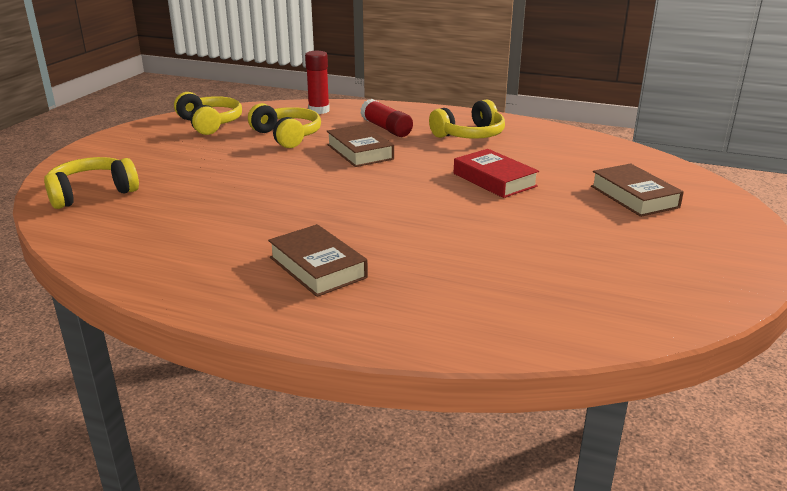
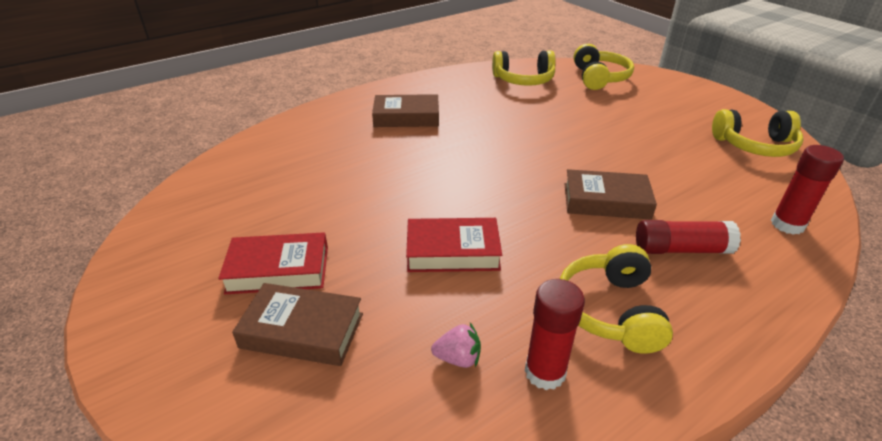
camera: 125 degrees right, 10 degrees up
yellow headphones [248,103,321,148] -> yellow headphones moved to [492,50,556,86]
none -> red book [218,232,328,294]
none -> pink strawberry [431,323,481,368]
none -> red glue stick [525,279,585,390]

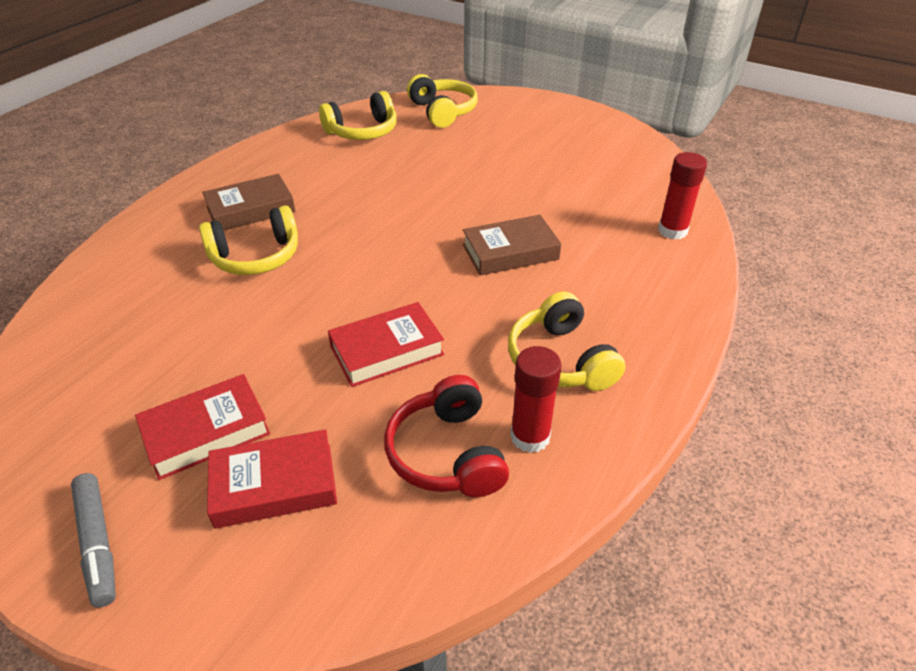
camera: 25 degrees left, 5 degrees up
brown book [232,283,363,366] -> red book [207,429,337,529]
pink strawberry [431,323,481,368] -> red headphones [384,375,509,497]
red glue stick [636,220,741,254] -> none
yellow headphones [712,109,803,157] -> yellow headphones moved to [199,205,298,275]
none -> grey marker [71,473,116,608]

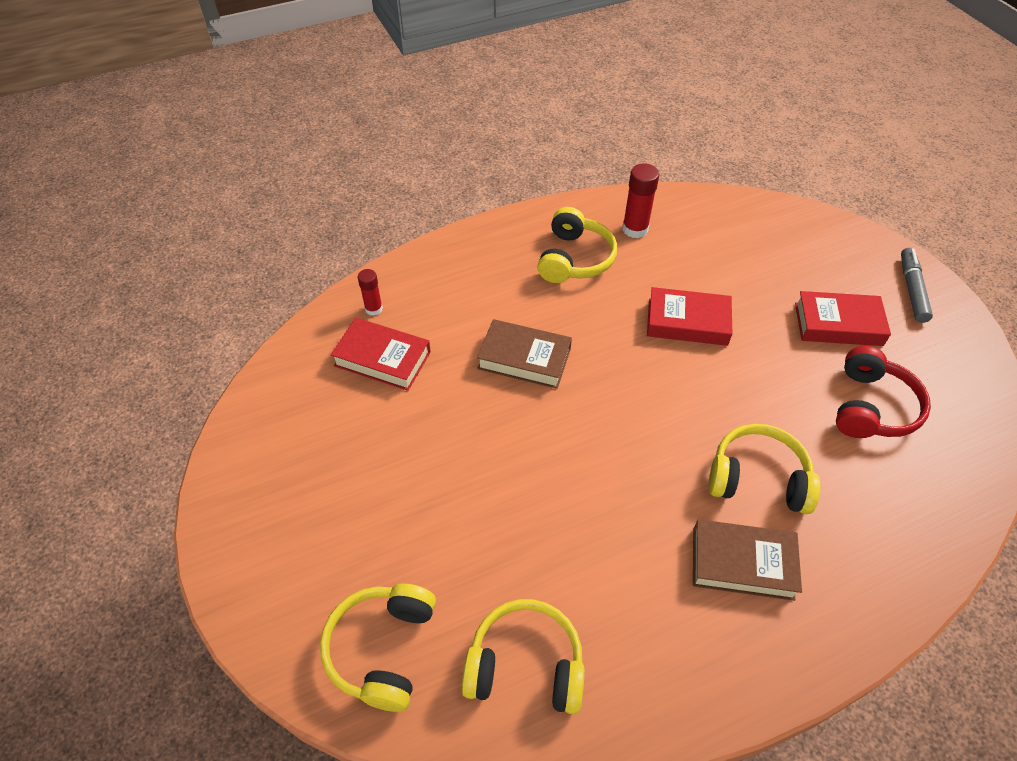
camera: 145 degrees left, 10 degrees up
red book [207,429,337,529] -> red book moved to [331,318,431,391]
red headphones [384,375,509,497] -> red headphones moved to [836,346,931,438]
red glue stick [658,152,707,239] -> red glue stick [358,269,383,316], size x0.62

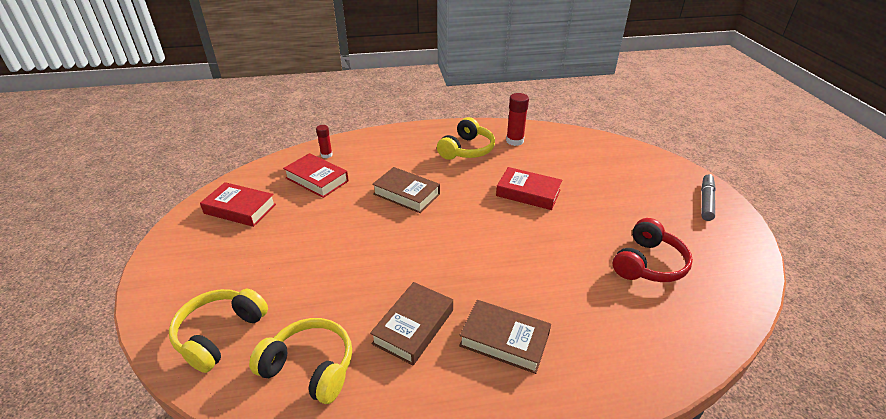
camera: 15 degrees right, 15 degrees down
yellow headphones [709,424,821,514] -> none
red book [795,291,891,346] -> red book moved to [200,182,276,227]
none -> brown book [370,282,453,365]

